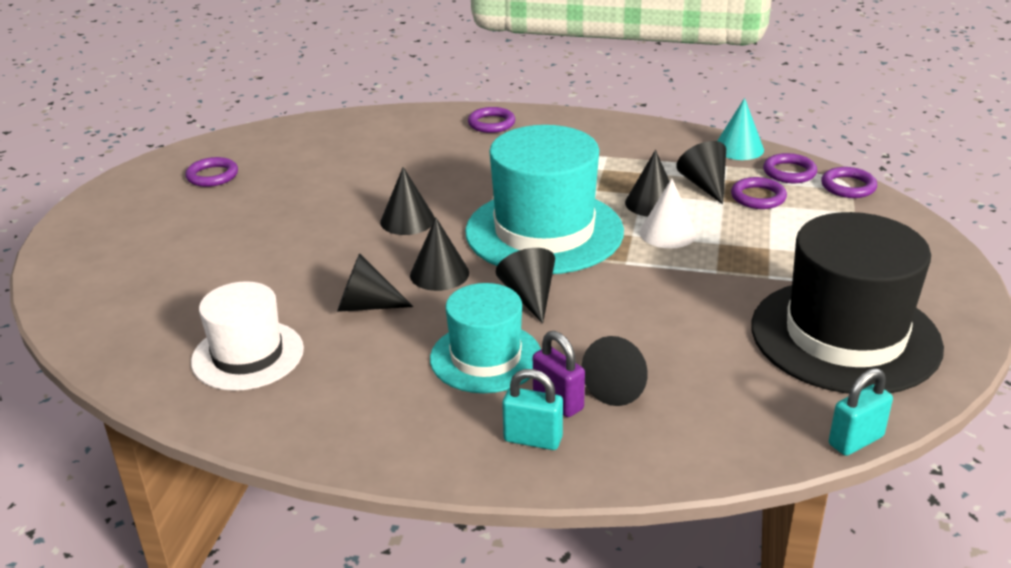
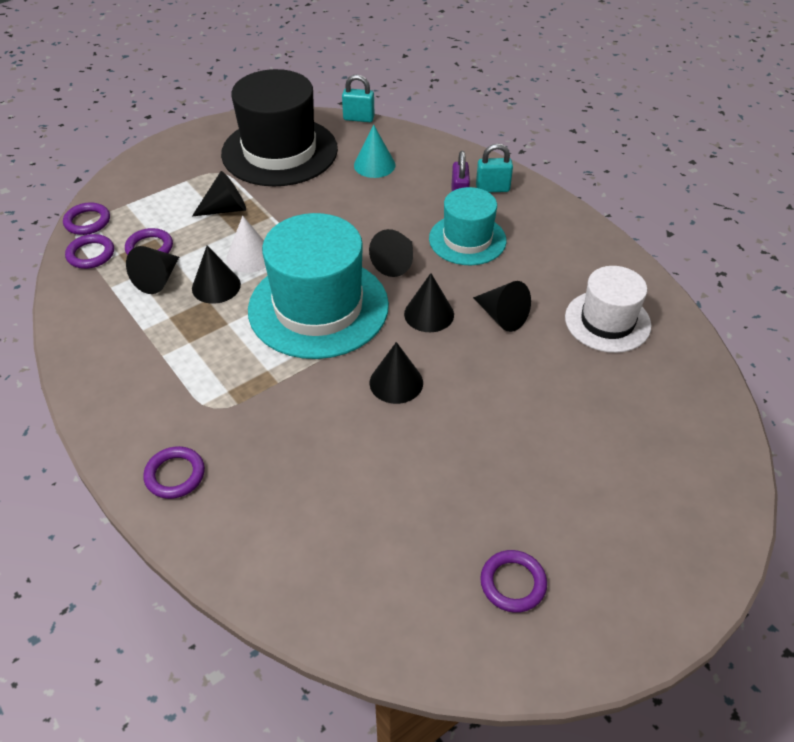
camera: 140 degrees left, 15 degrees up
turquoise padlock [502,369,563,450] -> turquoise padlock turned 60 degrees counterclockwise [476,144,513,192]
black cone [582,336,648,406] -> black cone moved to [192,171,246,216]
turquoise cone [717,98,764,160] -> turquoise cone moved to [354,125,396,178]

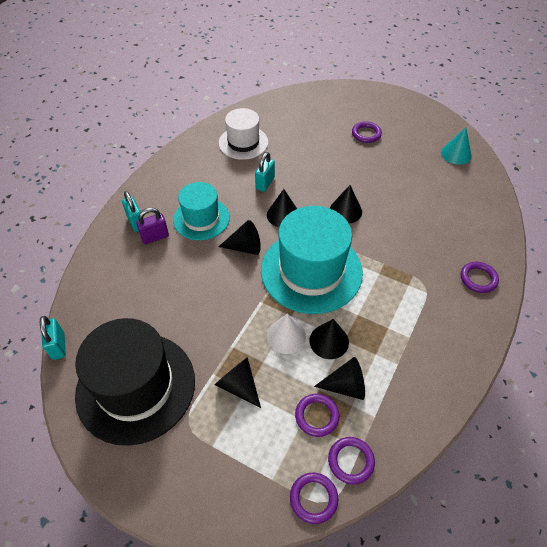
camera: 115 degrees left, 5 degrees up
turquoise cone [354,125,396,178] -> turquoise cone moved to [441,127,472,165]
black cone [473,281,531,332] -> turquoise padlock [255,152,275,192]
purple ring [480,550,547,613] -> purple ring moved to [352,121,382,143]

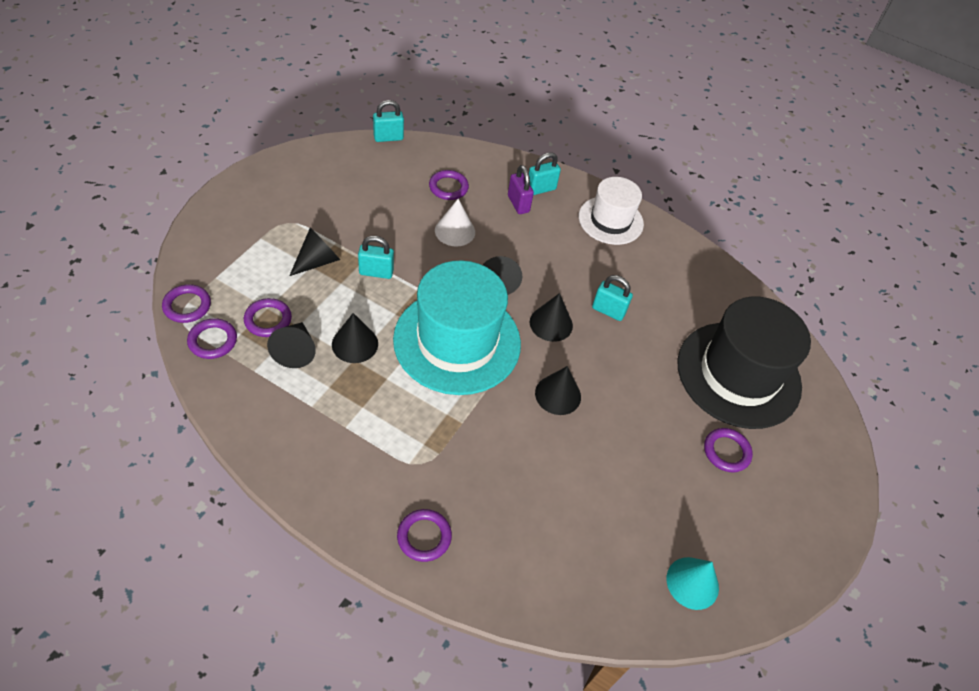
camera: 85 degrees right, 0 degrees up
black hat [75,318,195,446] -> black hat moved to [677,297,811,429]
turquoise hat [173,182,230,240] -> none
white hat [219,108,268,160] -> white hat moved to [579,177,644,245]
white cone [267,313,306,354] -> white cone moved to [435,199,475,247]
none -> turquoise padlock [358,236,394,279]
none -> purple ring [429,170,469,200]

